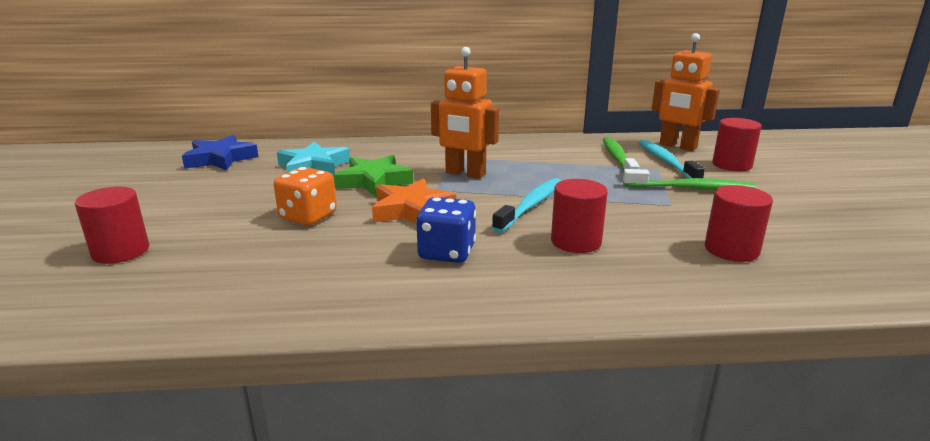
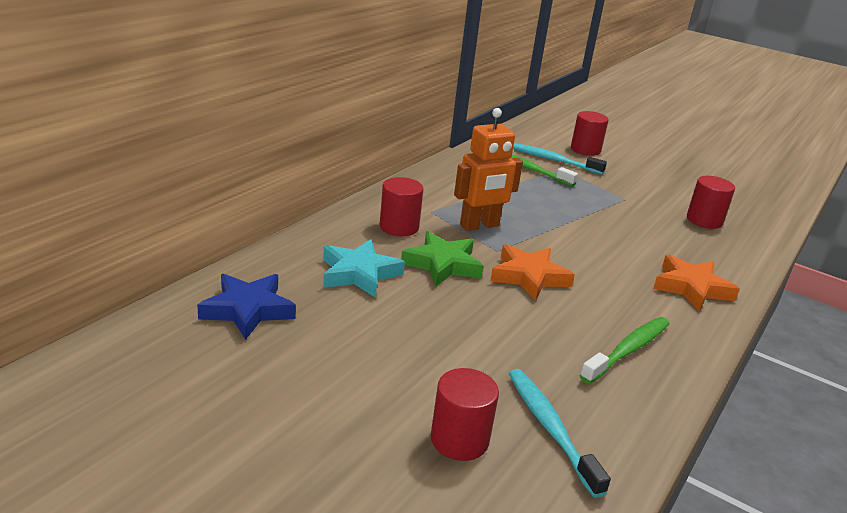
camera: 55 degrees left, 5 degrees up
orange dice [274,167,337,225] -> none
blue dice [416,197,476,263] -> none
turquoise toothbrush [492,178,561,233] -> turquoise toothbrush moved to [509,369,611,498]
red cylinder [551,179,608,253] -> red cylinder moved to [380,177,423,236]
green toothbrush [623,169,756,190] -> green toothbrush moved to [580,317,670,384]
orange robot [652,33,720,151] -> none
none -> orange star [653,255,740,311]

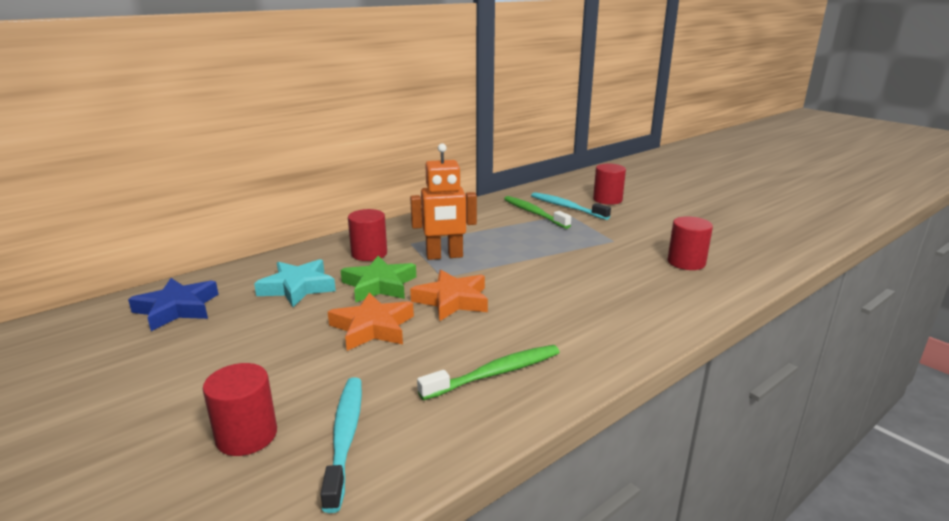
camera: 20 degrees right, 5 degrees down
orange star [653,255,740,311] -> orange star moved to [328,293,414,351]

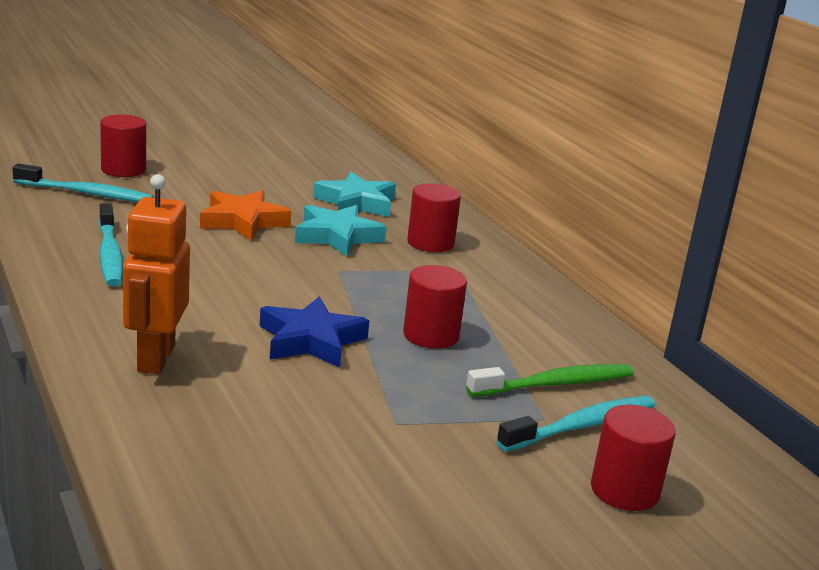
camera: 100 degrees right, 0 degrees up
blue star [128,278,219,331] -> blue star moved to [260,296,369,368]
green star [341,256,416,303] -> turquoise star [295,205,386,257]
orange robot [410,143,477,260] -> orange robot moved to [123,174,190,374]
orange star [410,270,488,322] -> none
green toothbrush [417,345,560,400] -> turquoise toothbrush [98,203,123,287]
red cylinder [667,216,713,270] -> red cylinder moved to [403,265,467,349]

